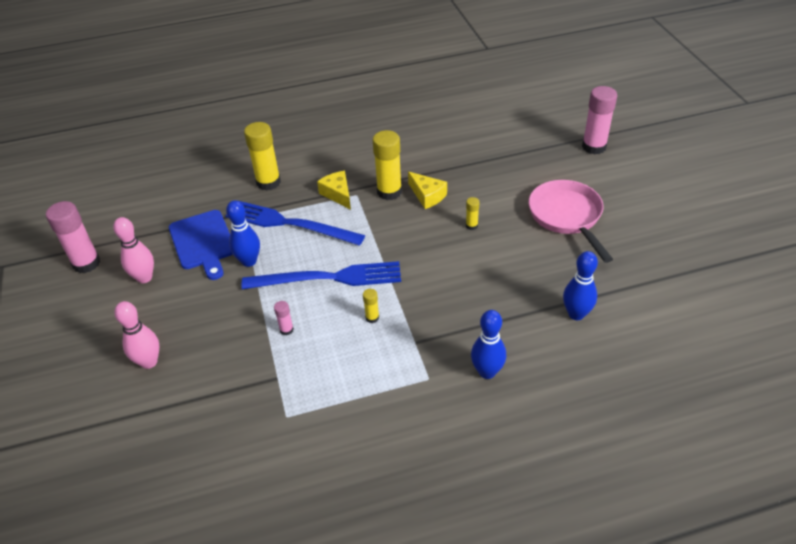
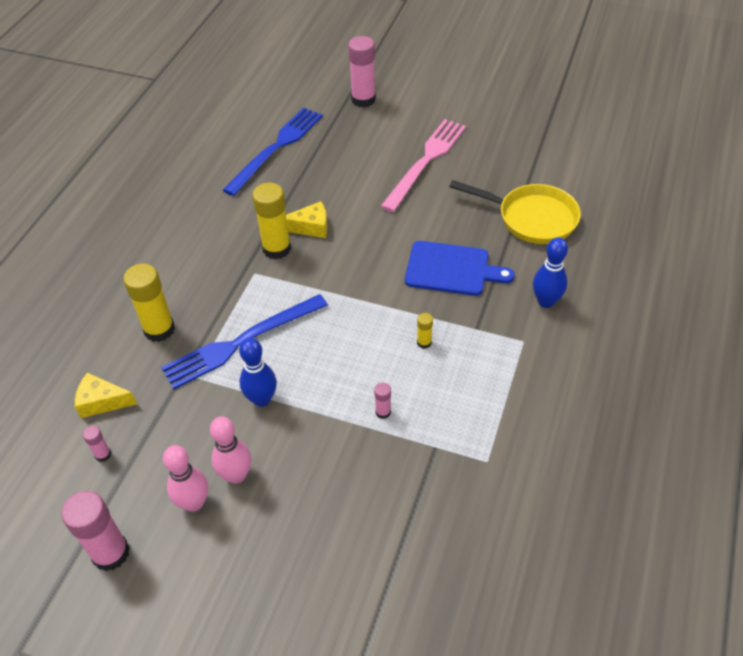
camera: 55 degrees left, 5 degrees up
pink bowling pin [114,301,159,369] -> pink bowling pin moved to [210,416,252,484]
blue cutting board [169,210,233,280] -> blue cutting board moved to [405,241,515,296]
blue fork [242,261,401,289] -> blue fork moved to [223,108,323,196]
yellow cheese [317,171,351,210] -> yellow cheese moved to [75,373,137,418]
yellow glue stick [466,197,479,230] -> none
pink pan [529,180,613,263] -> pink fork [380,119,466,212]
blue bowling pin [563,251,598,320] -> yellow pan [449,180,581,244]
none -> pink glue stick [83,426,111,462]

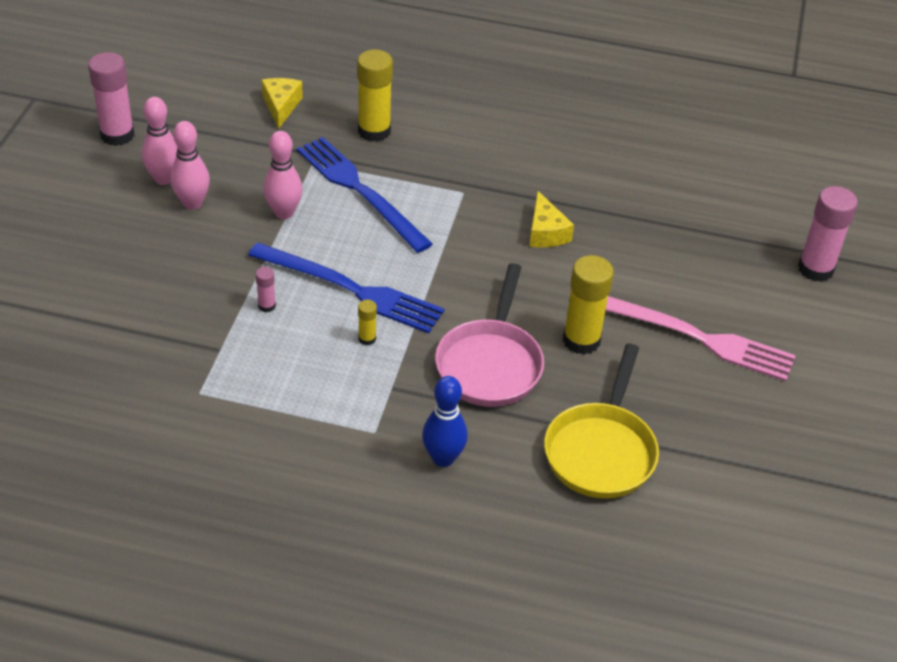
camera: 80 degrees right, 5 degrees down
pink glue stick [83,426,111,462] -> none
blue fork [223,108,323,196] -> blue fork moved to [248,242,445,334]
blue bowling pin [239,338,277,407] -> pink bowling pin [263,131,303,219]
yellow glue stick [252,183,291,259] -> yellow glue stick moved to [563,255,614,355]
blue cutting board [405,241,515,296] -> pink pan [435,263,544,407]

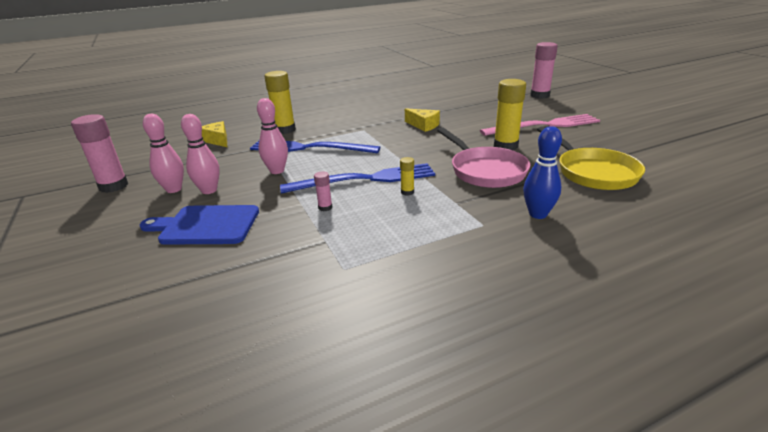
camera: 35 degrees left, 15 degrees down
none -> blue cutting board [140,205,259,245]

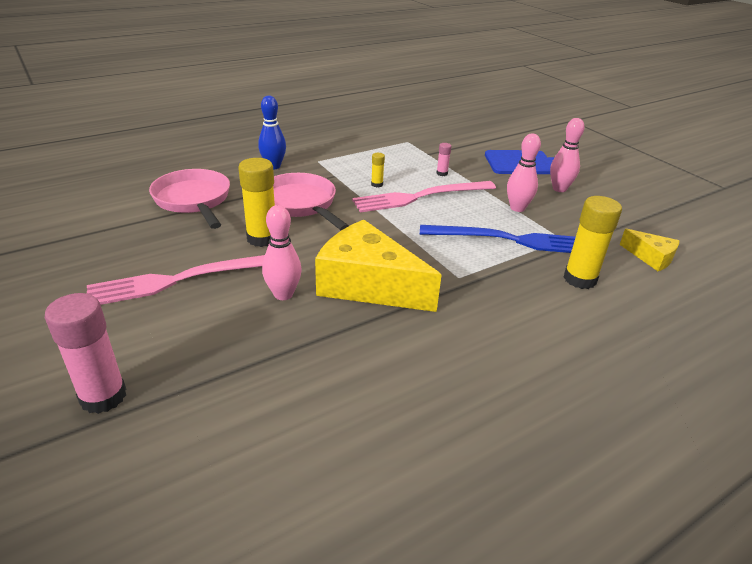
camera: 170 degrees right, 5 degrees up
pink glue stick [71,114,128,193] -> none
pink bowling pin [143,114,184,193] -> pink bowling pin moved to [262,205,302,300]
blue fork [280,163,435,194] -> pink fork [352,181,496,213]
yellow cheese [405,108,440,132] -> yellow cheese [315,220,442,312], size x2.06
yellow pan [537,126,645,190] -> pink pan [149,169,230,229]

